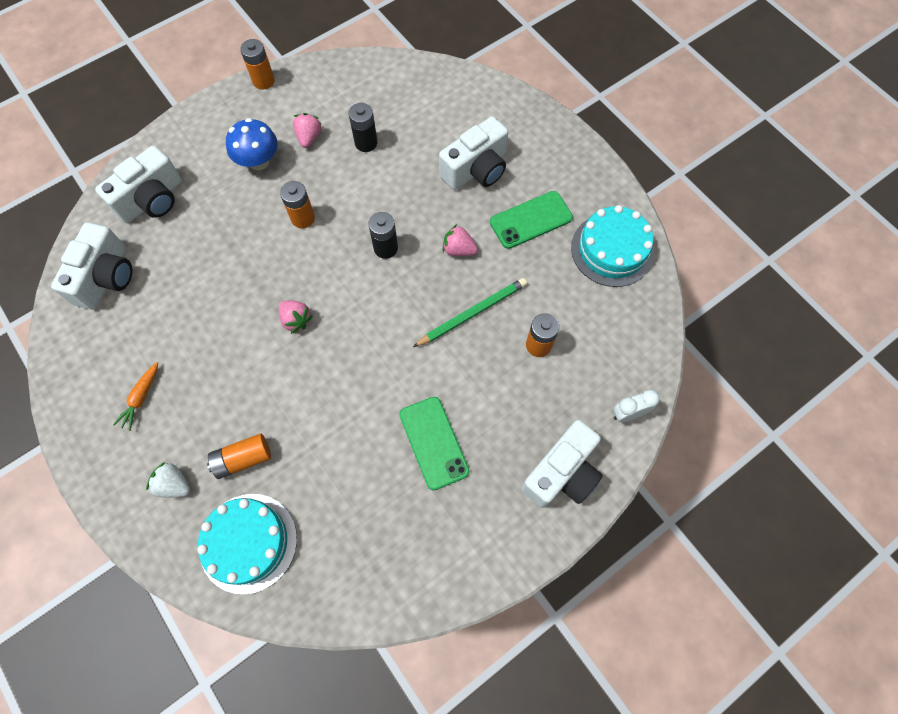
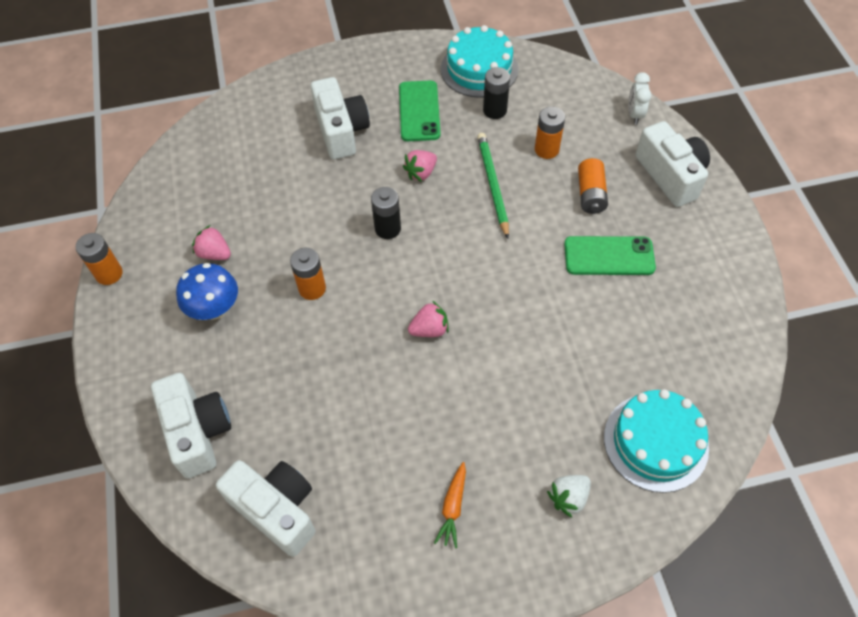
camera: 65 degrees left, 10 degrees down
orange carrot [113,362,158,431] -> orange carrot turned 60 degrees clockwise [434,462,466,548]
orange battery [207,434,271,479] -> orange battery moved to [578,158,608,214]
black battery [349,103,378,152] -> black battery moved to [483,67,510,119]

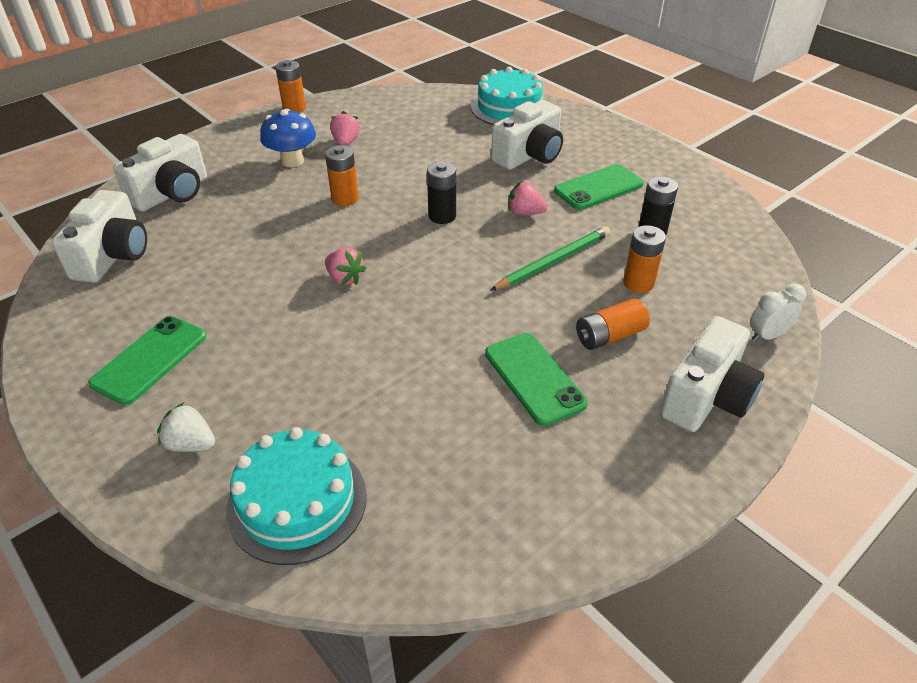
camera: 60 degrees right, 15 degrees down
orange carrot [434,462,466,548] -> green phone [88,316,206,405]
turquoise cake [441,25,518,98] -> turquoise cake moved to [471,67,543,125]

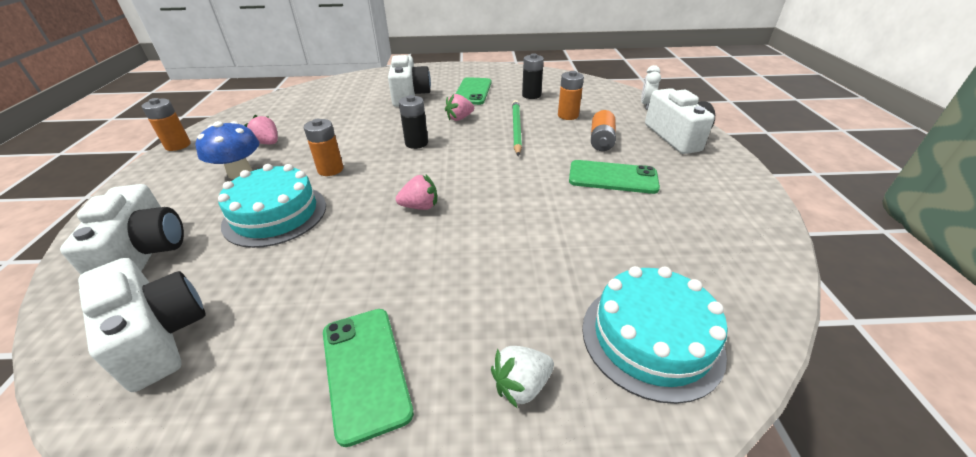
camera: 50 degrees left, 5 degrees down
turquoise cake [471,67,543,125] -> turquoise cake moved to [218,164,326,248]

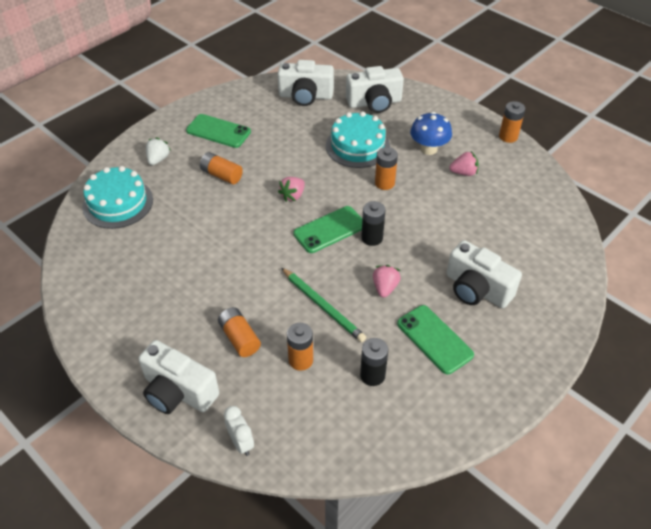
camera: 135 degrees right, 10 degrees up
white camera [60,184,184,275] -> white camera turned 45 degrees counterclockwise [346,66,404,113]
green phone [569,160,660,194] -> green phone moved to [293,206,362,253]
none -> orange battery [200,152,243,184]

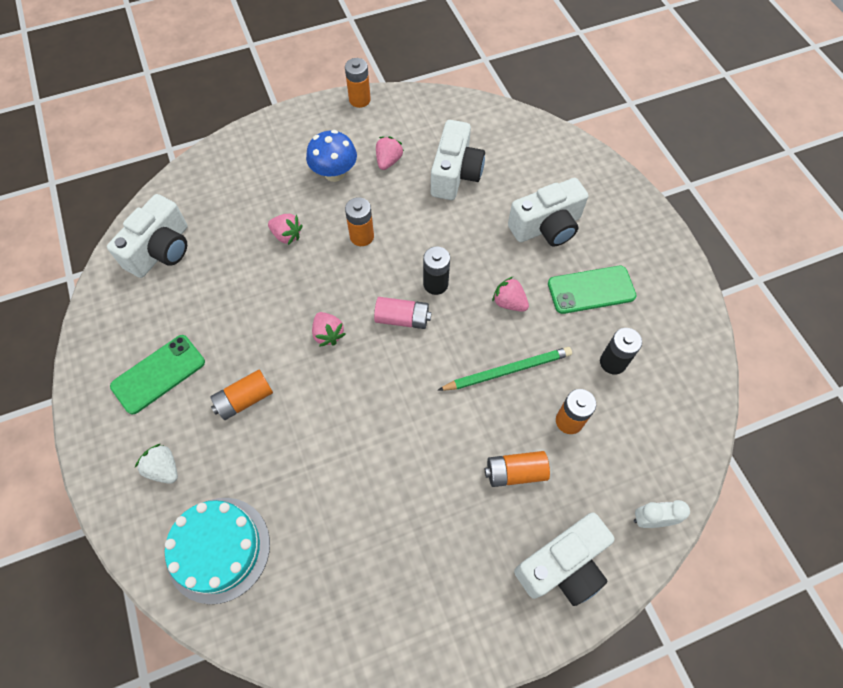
camera: 65 degrees left, 15 degrees up
green phone [293,206,362,253] -> pink battery [374,297,432,329]
turquoise cake [326,111,390,168] -> pink strawberry [268,214,303,245]
white camera [346,66,404,113] -> white camera moved to [431,120,485,200]

